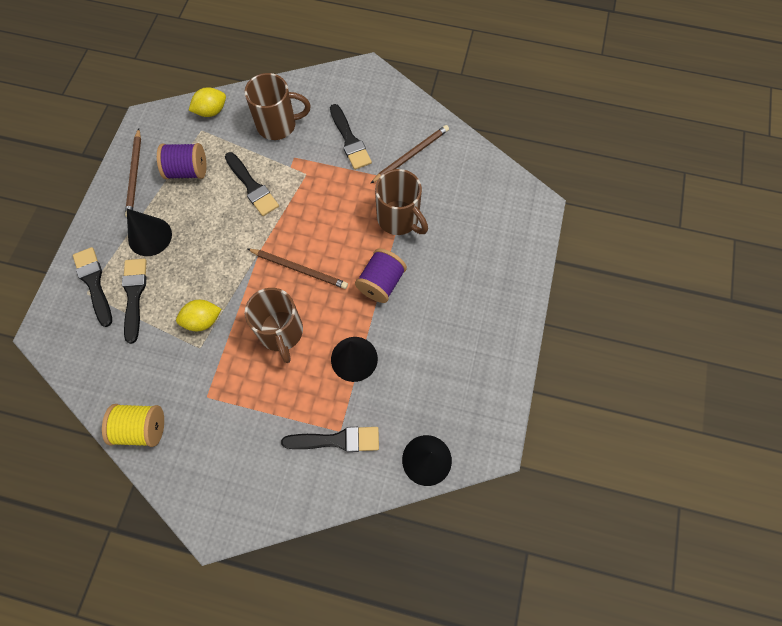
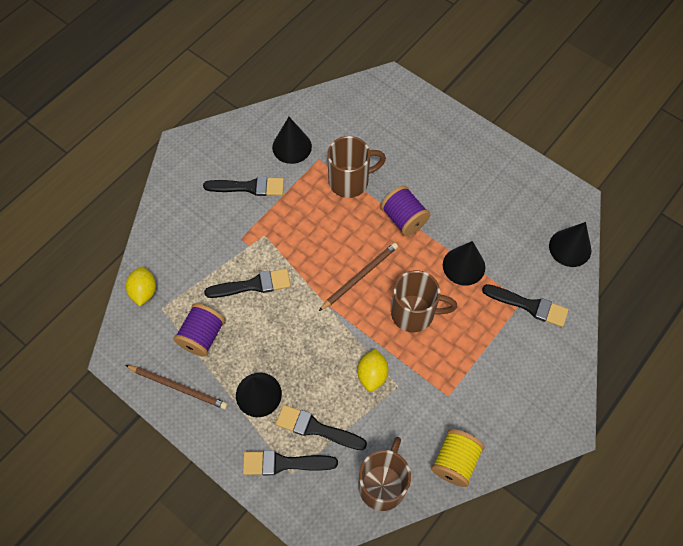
camera: 65 degrees left, 5 degrees down
brown mug [244,73,311,140] -> brown mug moved to [358,437,411,511]
black brush [281,427,379,452] -> black brush turned 90 degrees clockwise [482,284,569,327]
brown pencil [370,125,449,184] -> black cone [272,117,312,164]

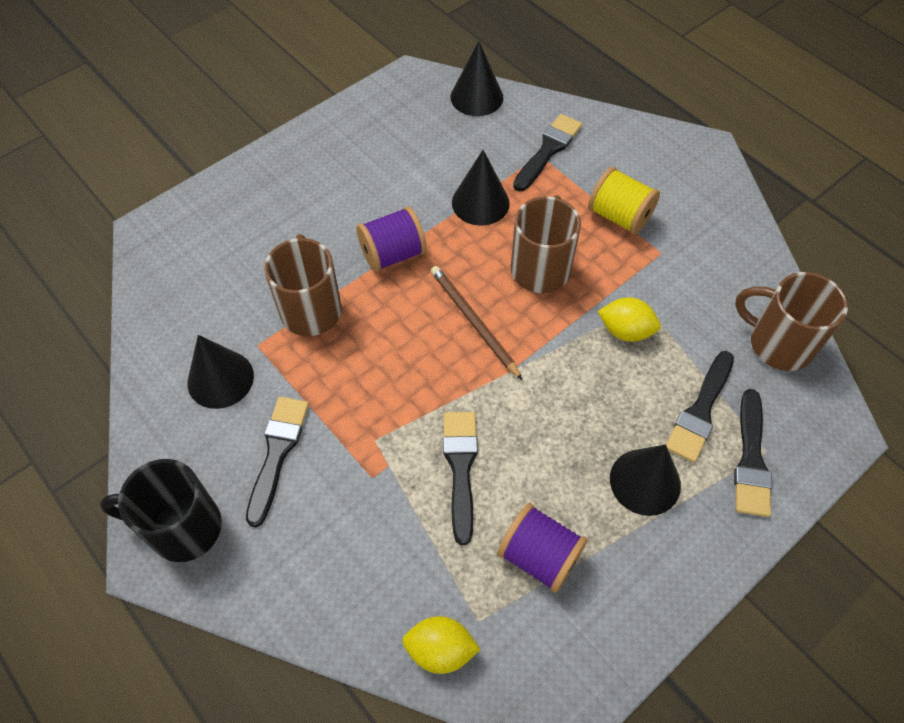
camera: 80 degrees left, 5 degrees down
brown pencil [125,365,228,409] -> none
yellow spool [431,429,485,487] -> yellow spool moved to [588,167,660,235]
none -> black mug [100,459,222,562]

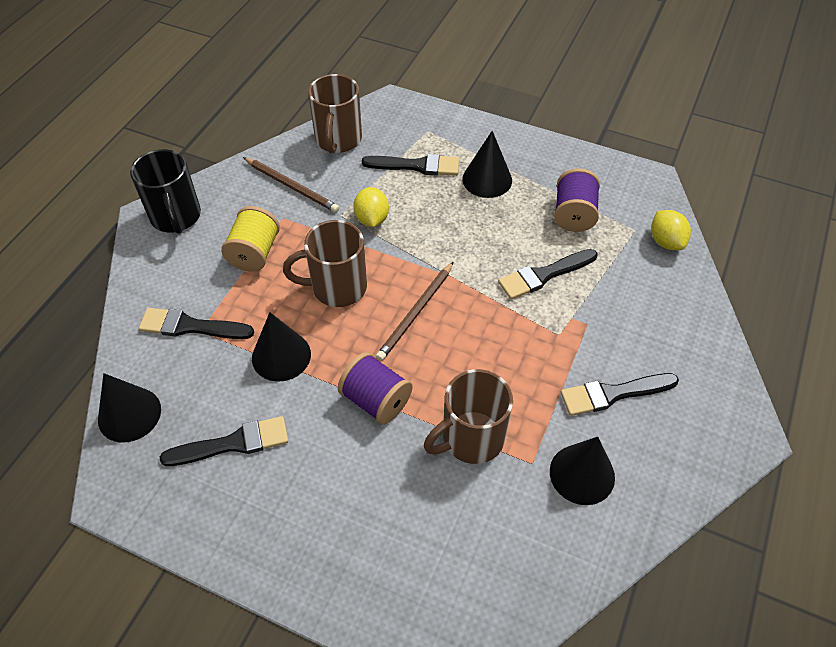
camera: 115 degrees left, 5 degrees down
black mug [100,459,222,562] -> black mug moved to [130,149,201,234]
black brush [734,389,772,517] -> black brush moved to [160,416,288,466]
none -> brown pencil [243,157,339,212]

